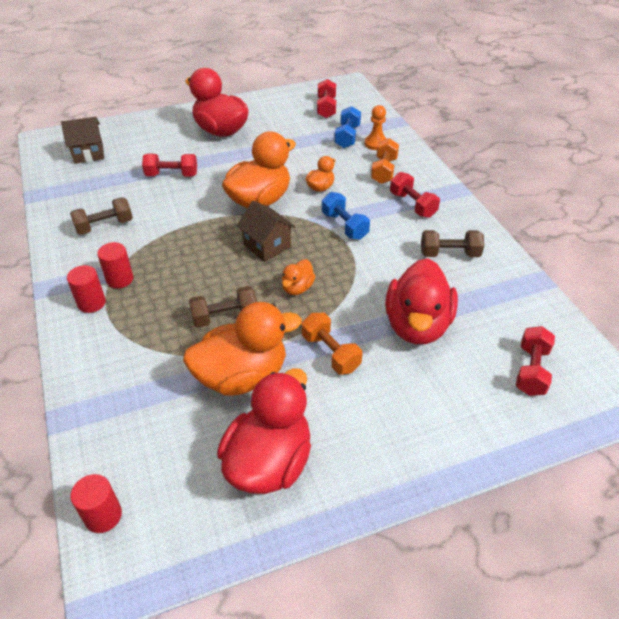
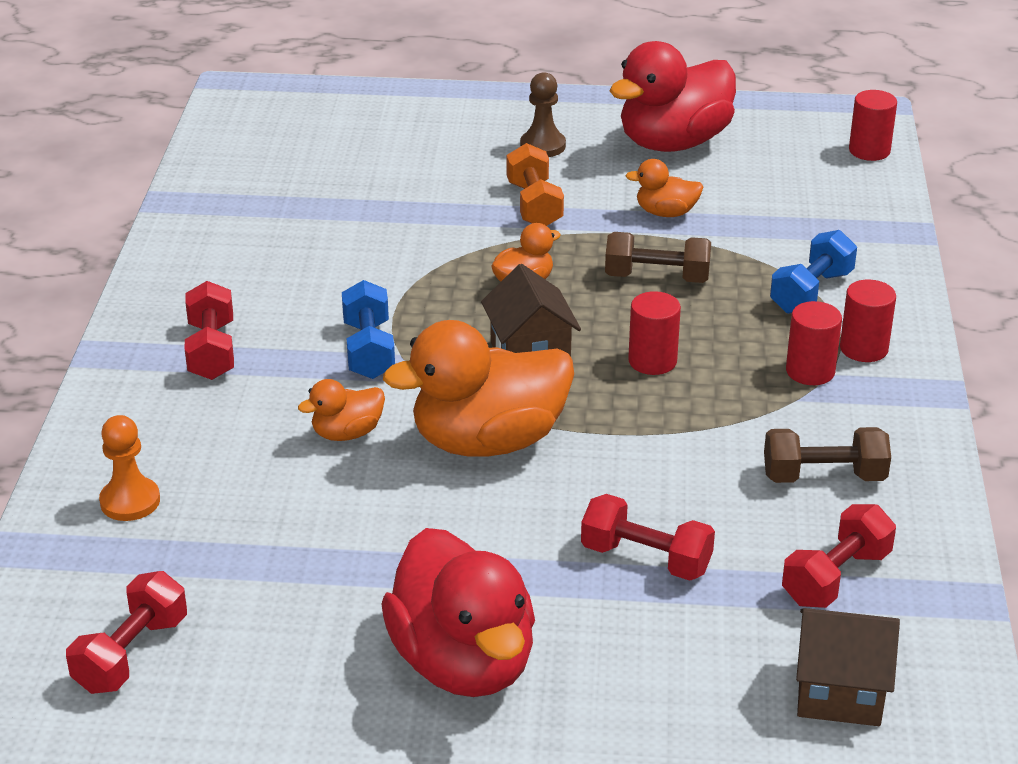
camera: 155 degrees left, 10 degrees down
orange duck [183,302,302,395] -> orange duck [625,159,703,217], size x0.47
blue dumbbell [334,106,361,148] -> blue dumbbell moved to [770,230,857,314]
orange dumbbell [371,138,399,184] -> none
red duck [385,258,458,344] -> none
brown dumbbell [421,230,484,257] -> none
red dumbbell [516,326,555,396] -> red dumbbell moved to [782,504,896,608]
none -> brown pawn [520,72,566,157]
none -> red cylinder [628,291,681,375]

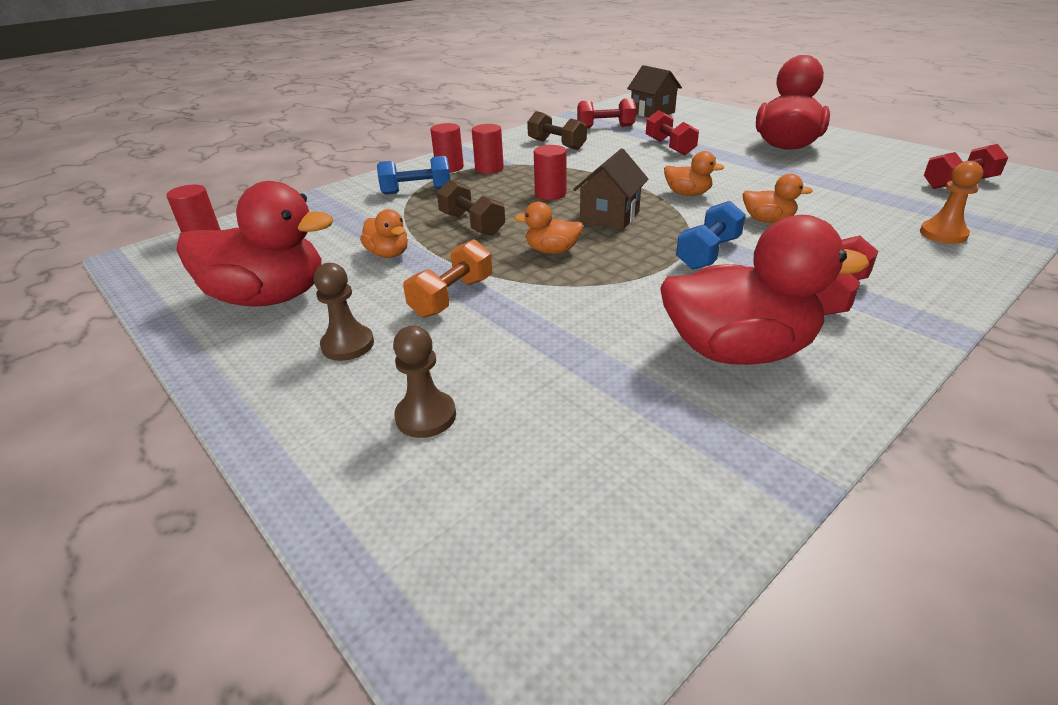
camera: 135 degrees left, 0 degrees up
orange duck [383,320,574,457] -> orange duck [664,151,724,196], size x0.47
none -> brown pawn [393,326,456,438]
none -> red duck [660,215,869,365]

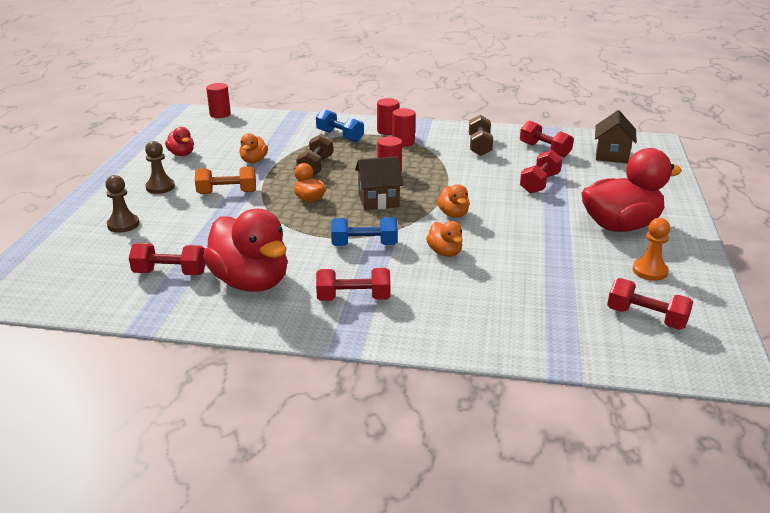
camera: 50 degrees right, 5 degrees down
red duck [176,181,333,307] -> red duck [165,127,194,156], size x0.47
orange pawn [920,161,983,244] -> orange pawn moved to [633,218,670,281]
none -> red dumbbell [129,243,206,275]

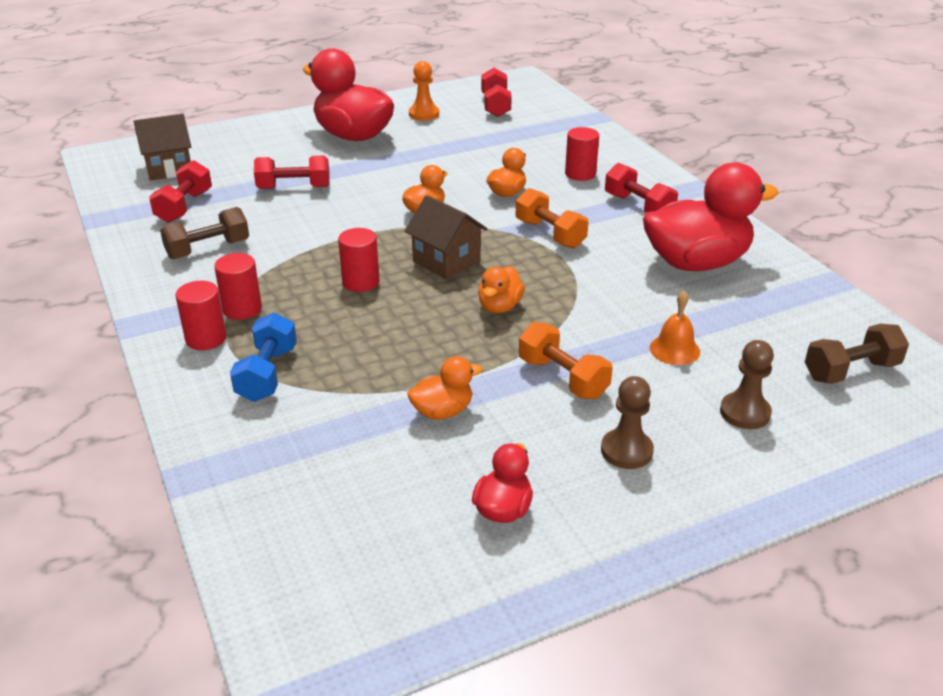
camera: 125 degrees left, 5 degrees up
red dumbbell [129,243,206,275] -> none
red duck [203,209,287,292] -> red duck turned 60 degrees clockwise [643,163,779,271]
red cylinder [206,83,231,118] -> red cylinder moved to [565,127,599,181]
brown dumbbell [296,134,333,175] -> brown dumbbell moved to [805,324,909,384]
blue dumbbell [331,217,398,246] -> orange dumbbell [516,188,588,248]
none -> orange bell [650,291,700,365]

